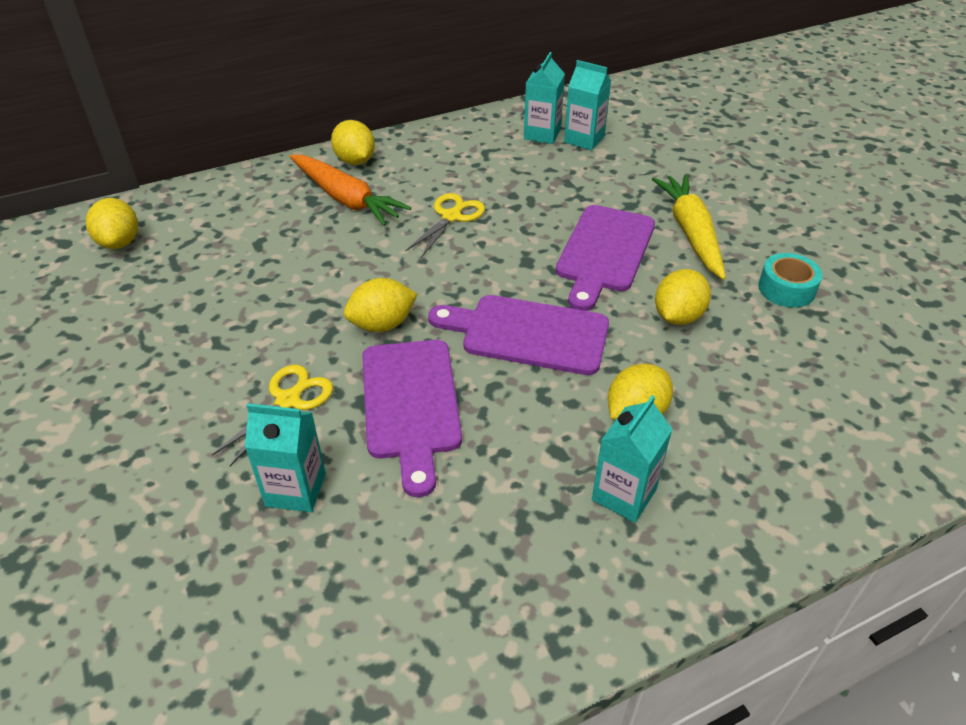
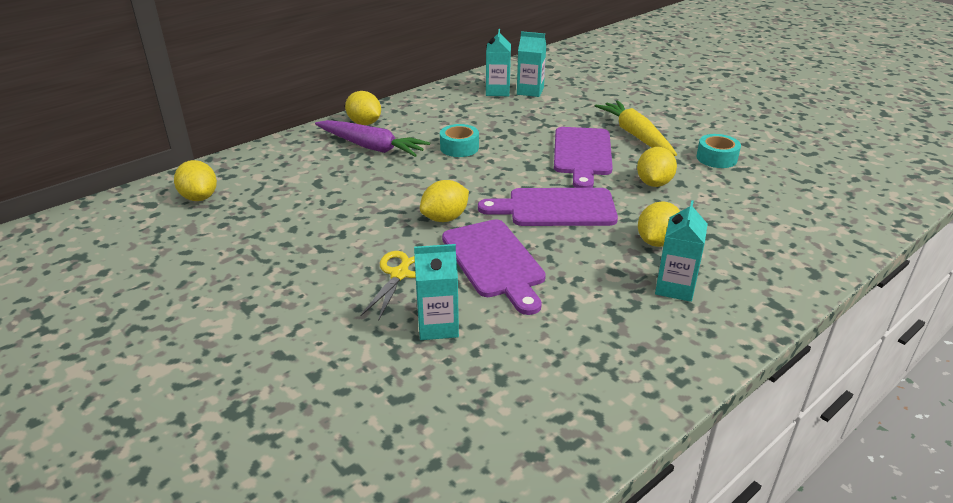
camera: 15 degrees left, 10 degrees down
orange carrot [290,155,412,226] -> purple carrot [315,120,430,157]
yellow scissors [405,193,485,258] -> turquoise tape [440,124,479,157]

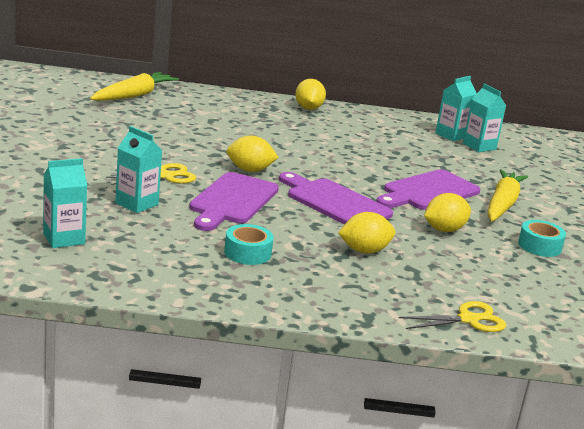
camera: 40 degrees right, 10 degrees down
yellow lemon [174,160,217,201] -> yellow carrot [90,72,179,101]
purple carrot [315,120,430,157] -> none
turquoise tape [440,124,479,157] -> turquoise tape moved to [224,224,274,265]
turquoise carton [655,200,708,302] -> turquoise carton moved to [43,158,87,248]
none -> yellow scissors [399,301,506,332]

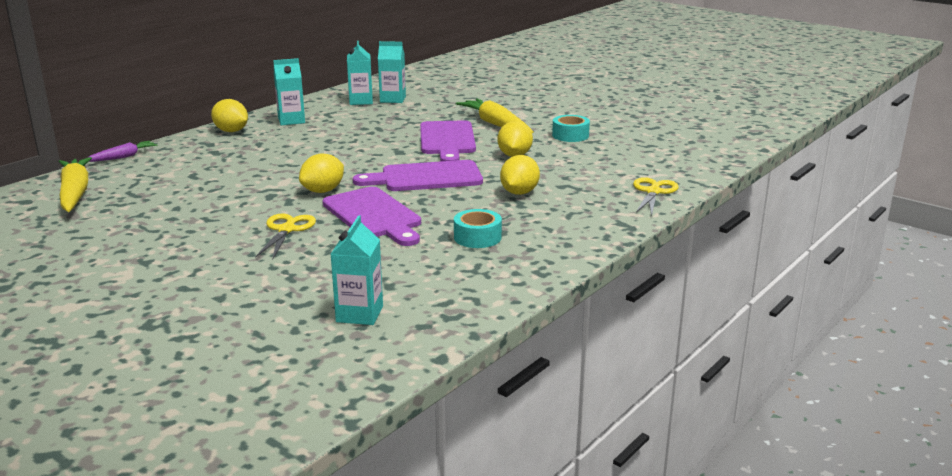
camera: 50 degrees left, 0 degrees up
turquoise carton [115,126,162,213] -> turquoise carton moved to [273,58,305,125]
none -> purple carrot [87,141,158,162]

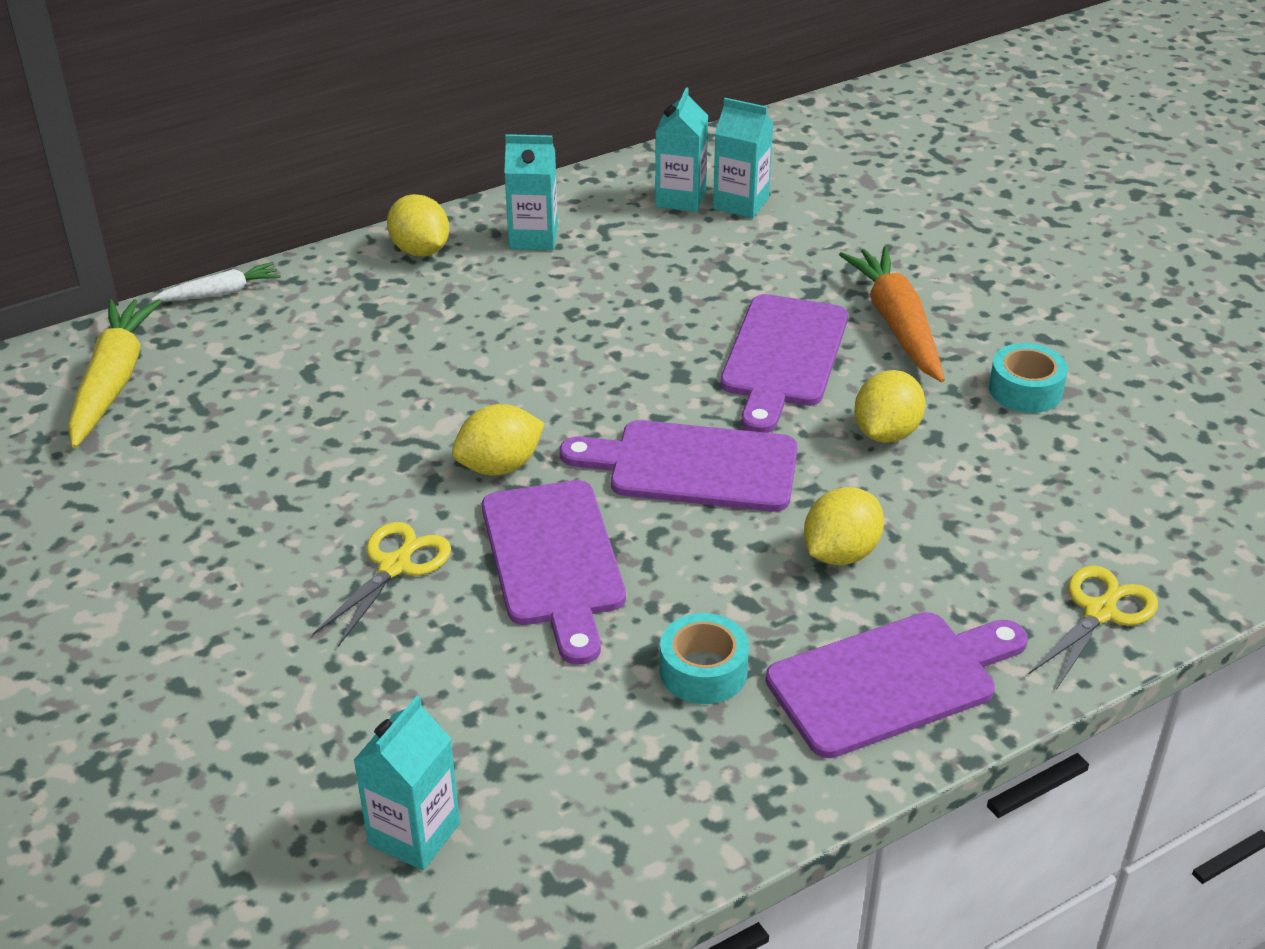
camera: 20 degrees right, 15 degrees up
purple carrot [87,141,158,162] -> white carrot [151,262,281,301]
yellow carrot [456,99,534,133] -> orange carrot [839,246,945,382]
none -> purple cutting board [766,612,1028,758]

